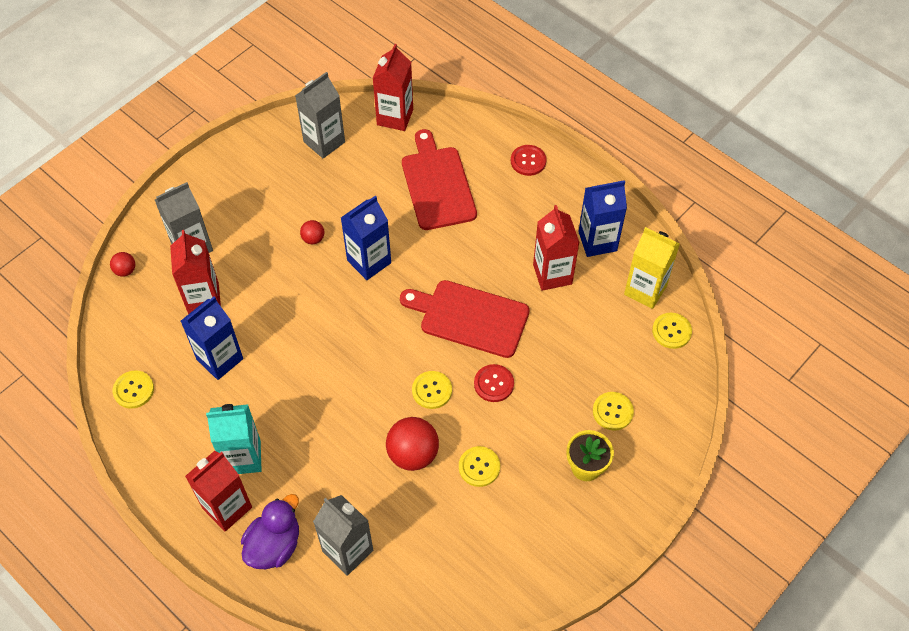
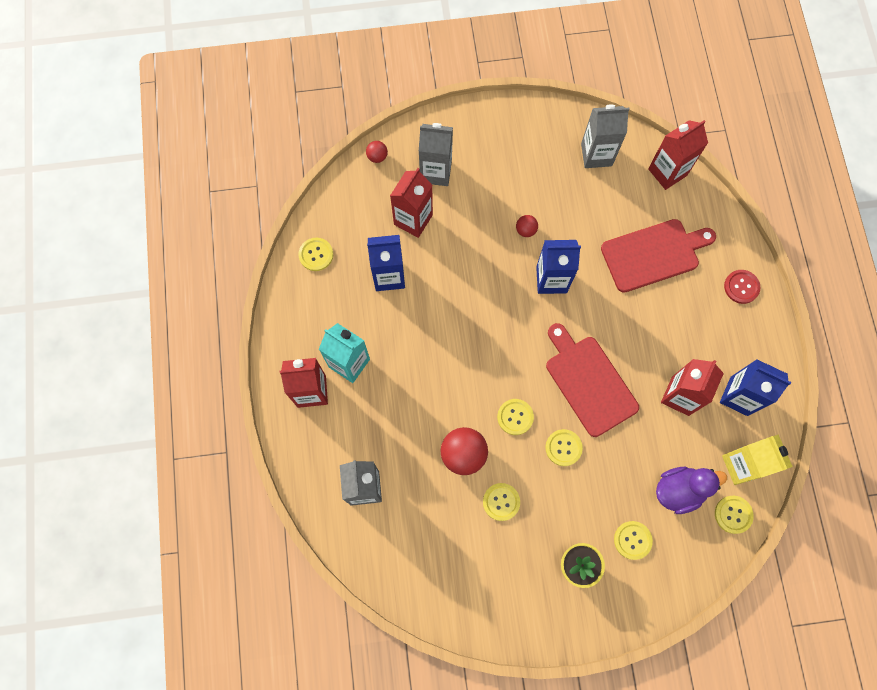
camera: 40 degrees right, 15 degrees up
purple duck [241,494,299,569] -> purple duck moved to [656,467,727,514]
red cutting board [402,129,477,230] -> red cutting board turned 45 degrees clockwise [601,219,716,293]
red button [474,364,514,402] -> yellow button [545,429,583,466]

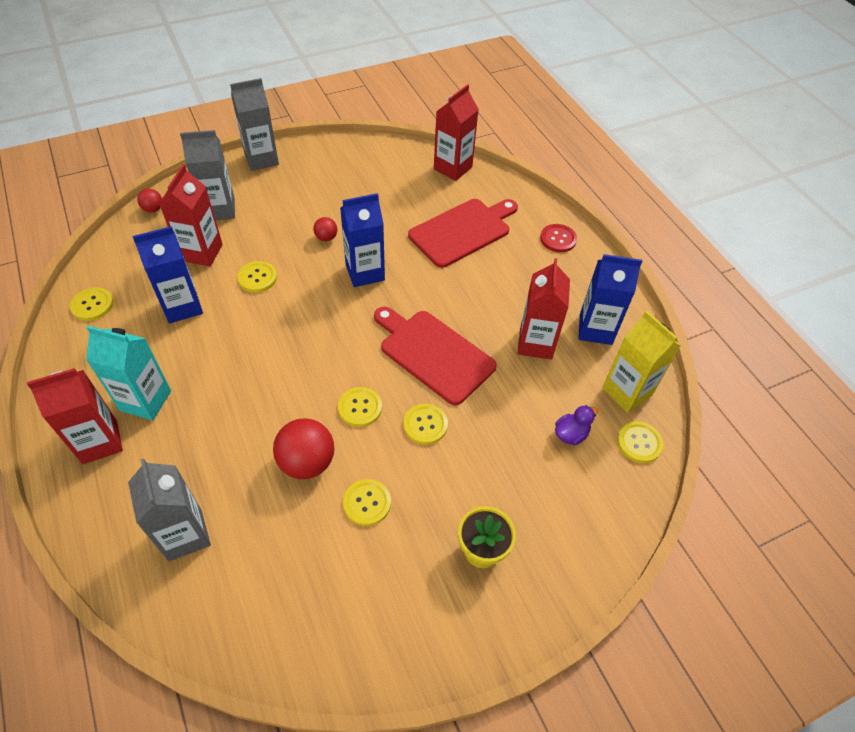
camera: 20 degrees left, 20 degrees down
grey carton [581,105,630,168] -> grey carton moved to [230,78,279,171]
yellow button [614,521,653,560] -> yellow button moved to [237,261,277,293]
purple duck [656,467,727,514] -> purple duck [555,405,598,445], size x0.59

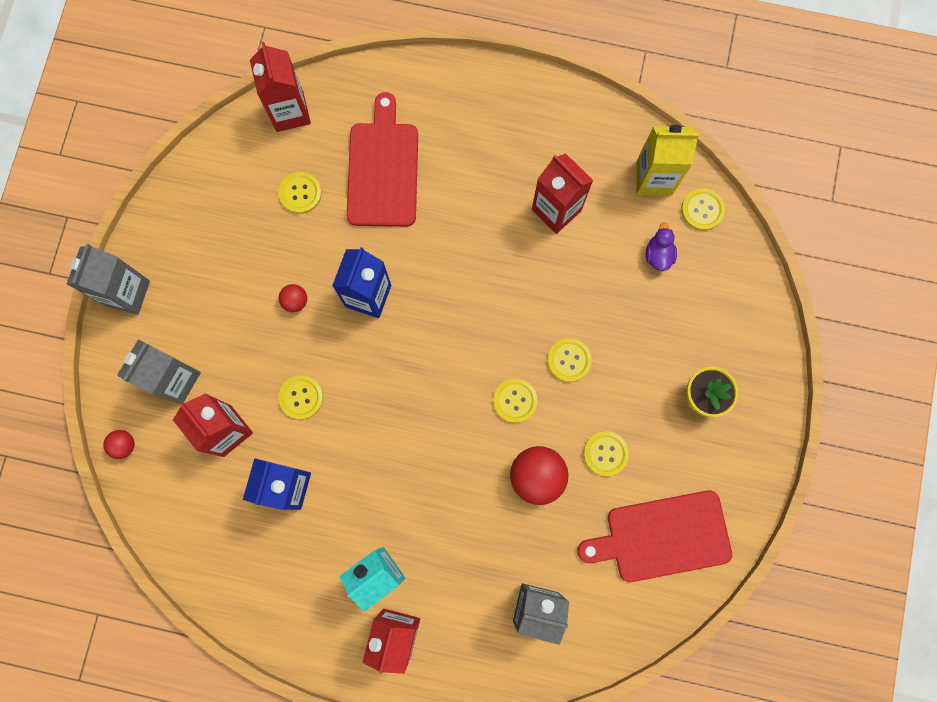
camera: 50 degrees left, 25 degrees up
yellow button [70,287,113,321] -> yellow button moved to [279,172,322,214]
red cutting board [374,307,497,405] -> red cutting board moved to [578,491,732,582]
red button [540,224,577,252] -> none
blue carton [578,254,642,345] -> none

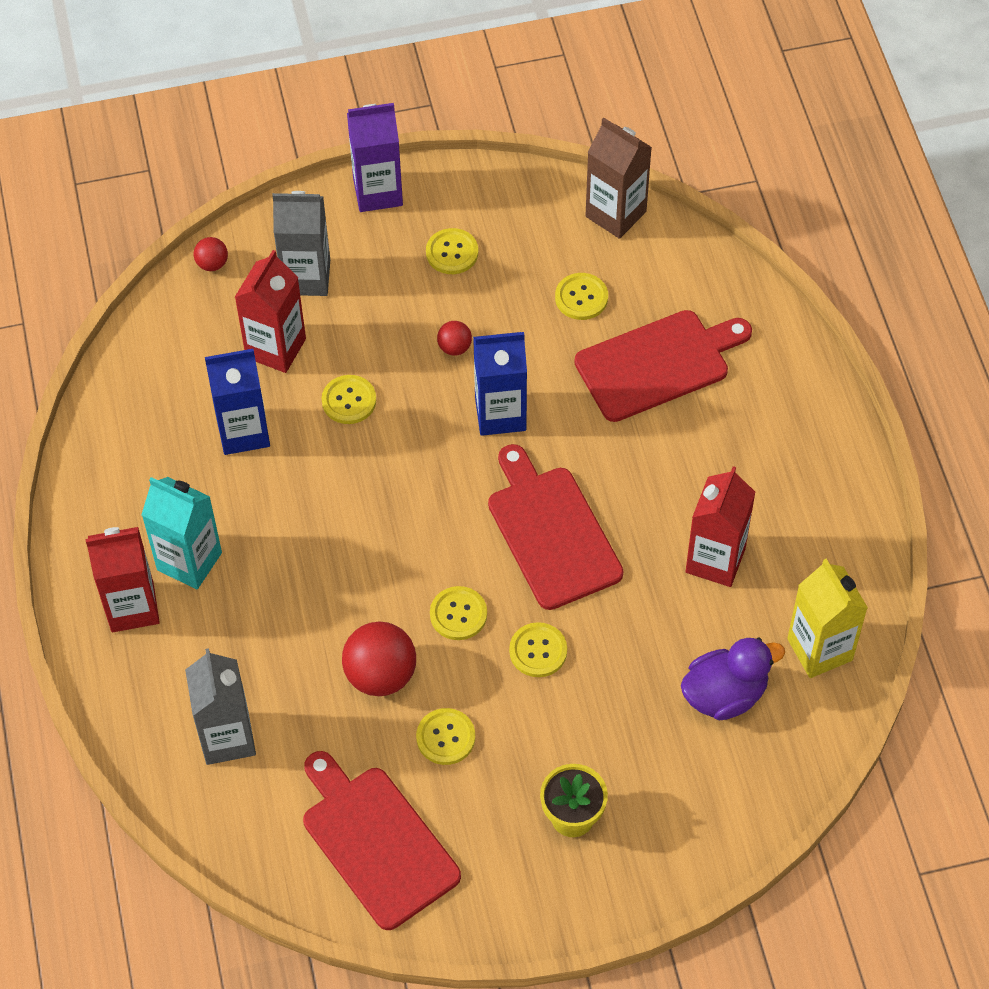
camera: 65 degrees right, 20 degrees down
grey carton [67,243,150,315] -> purple carton [347,103,403,212]
red carton [250,42,311,132] -> none
purple duck [646,222,677,271] -> purple duck [681,637,785,721], size x1.69
yellow button [681,188,725,231] -> yellow button moved to [426,228,478,274]
none -> red cutting board [488,444,623,610]
none -> brown carton [585,118,652,239]

